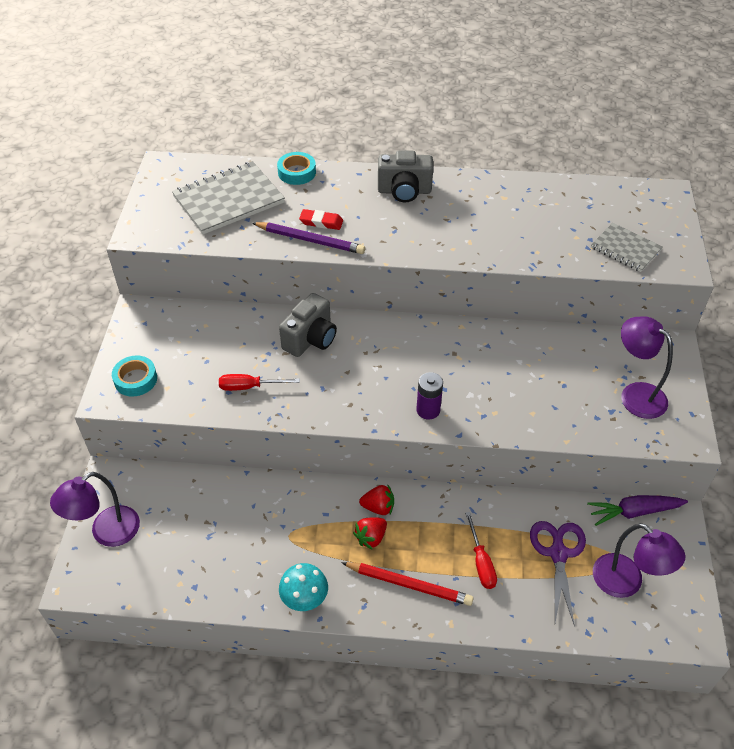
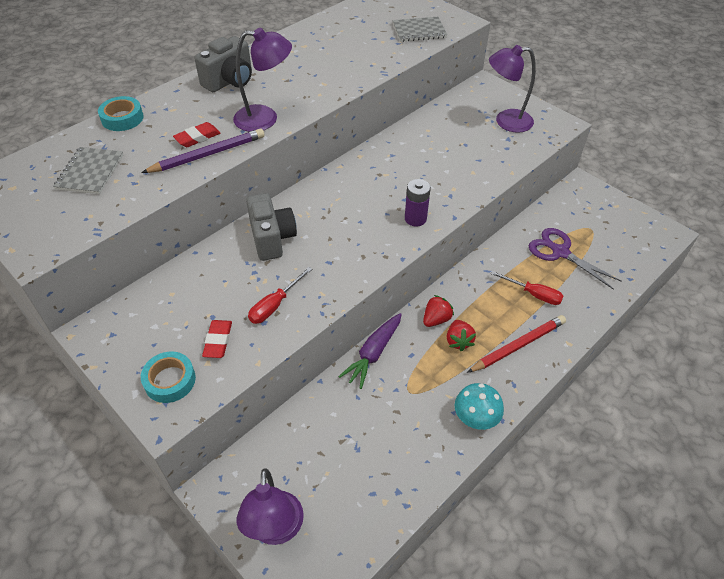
camera: 50 degrees left, 0 degrees up
grey notebook [172,161,285,234] -> grey notebook [53,147,123,194], size x0.59
purple carrot [587,495,688,526] -> purple carrot moved to [338,313,402,389]
purple lamp [593,523,685,598] -> purple lamp moved to [233,28,292,132]
none -> red eraser [202,320,232,358]

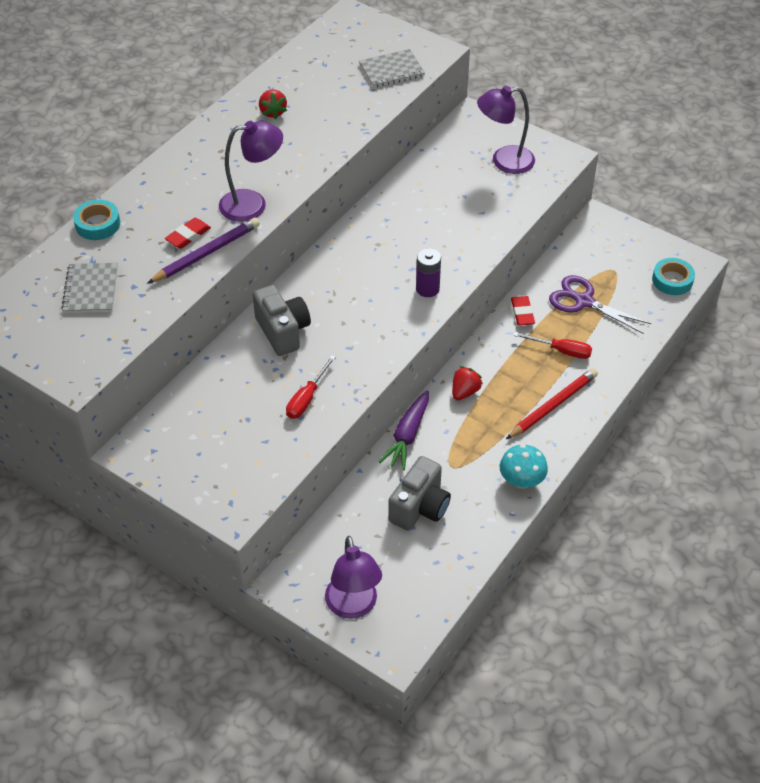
camera: 10 degrees left, 0 degrees up
turquoise tape [141,352,196,403] -> turquoise tape moved to [652,258,695,295]
grey camera [195,36,252,92] -> grey camera moved to [388,456,451,531]
red eraser [202,320,232,358] -> red eraser moved to [511,296,535,326]
red strawberry [447,320,476,352] -> red strawberry moved to [259,90,287,119]

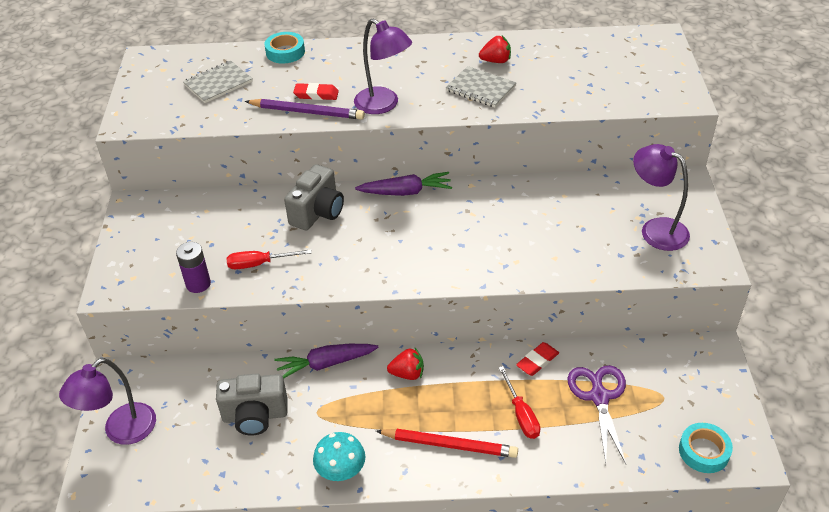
camera: 55 degrees right, 5 degrees down
red strawberry [259,90,287,119] -> red strawberry turned 135 degrees counterclockwise [479,36,511,63]
grey notebook [359,49,425,88] -> grey notebook moved to [446,66,516,108]
purple battery [416,248,441,297] -> purple battery moved to [176,242,211,293]
none -> purple carrot [355,172,452,196]

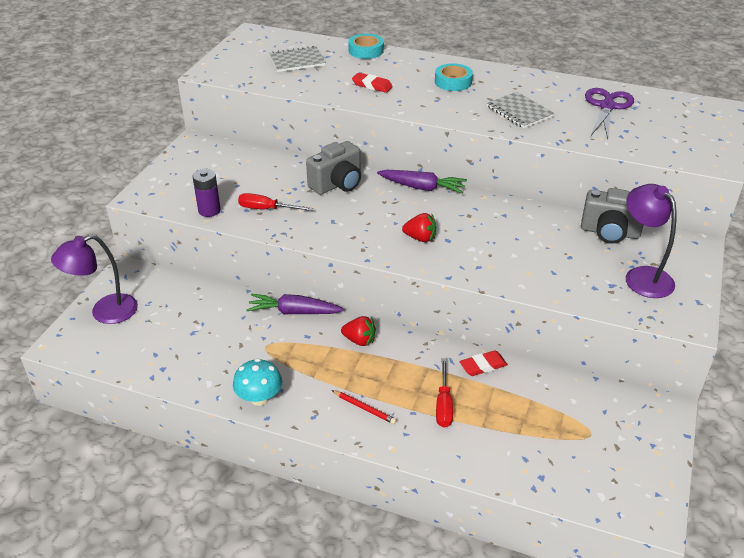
camera: 20 degrees right, 5 degrees down
grey camera [216,373,288,436] -> grey camera moved to [581,188,644,244]
purple pencil [245,99,365,120] -> none
purple lamp [354,19,412,114] -> none
red pencil [376,429,518,458] -> red pencil [332,390,396,424], size x0.55
red strawberry [479,36,511,63] -> red strawberry moved to [402,213,436,242]
purple scissors [567,365,626,464] -> purple scissors moved to [585,88,634,139]
turquoise tape [679,423,733,473] -> turquoise tape moved to [435,63,473,91]

